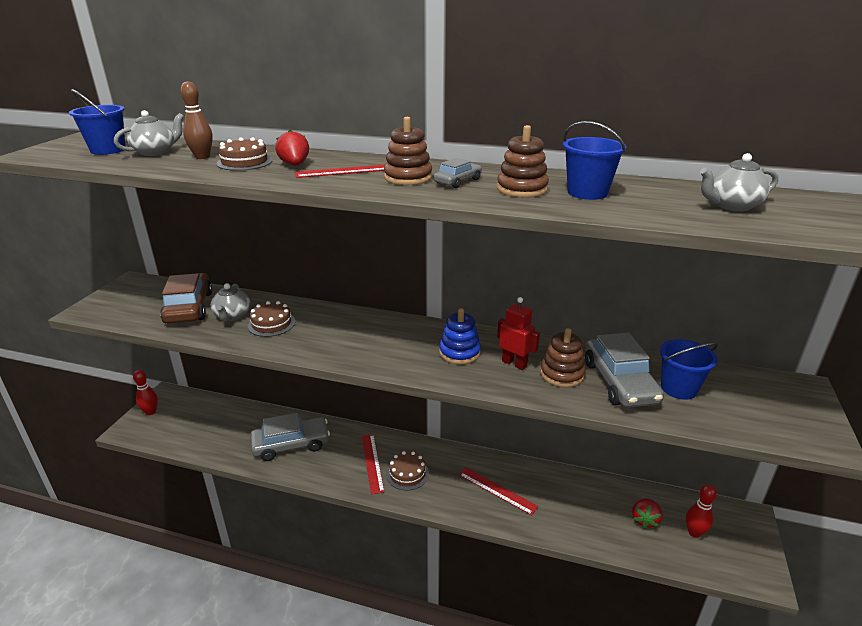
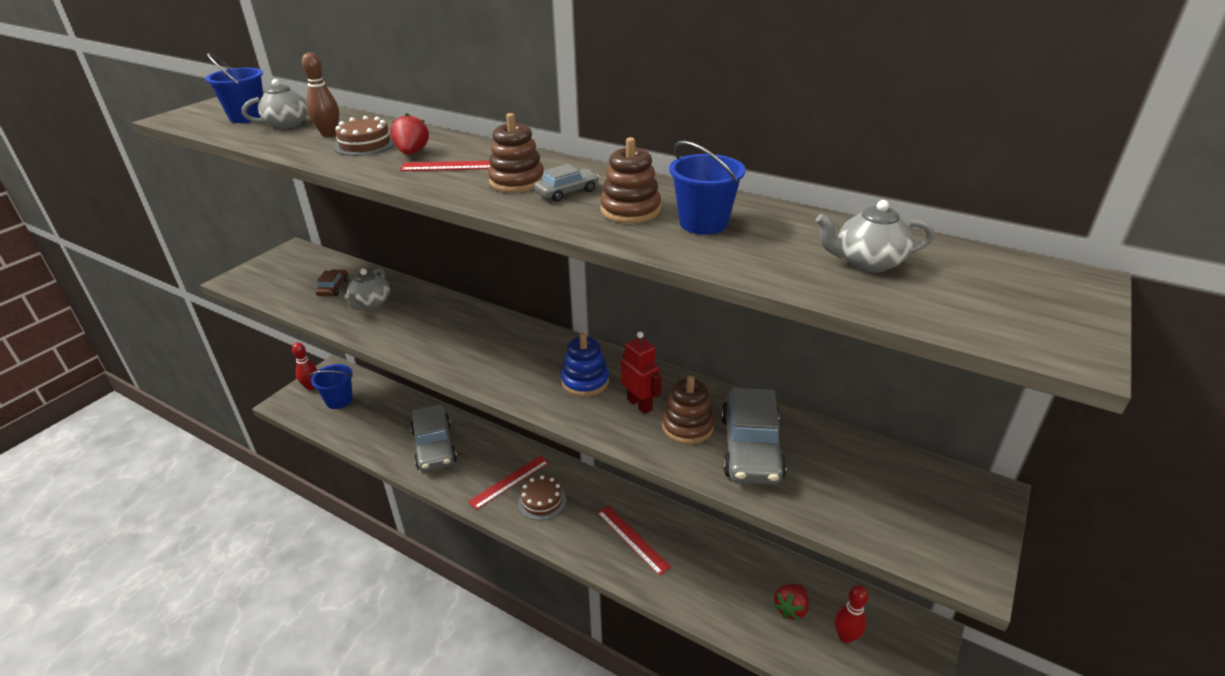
camera: 15 degrees right, 5 degrees up
brown car [160,273,212,324] -> brown car [315,269,348,296], size x0.49
brown cake [248,301,295,337] -> none
grey car [250,413,330,461] -> grey car turned 75 degrees clockwise [410,404,457,472]
red ruler [362,434,384,495] -> red ruler turned 45 degrees clockwise [468,455,549,510]
blue bucket [660,339,718,400] -> blue bucket moved to [310,364,353,409]

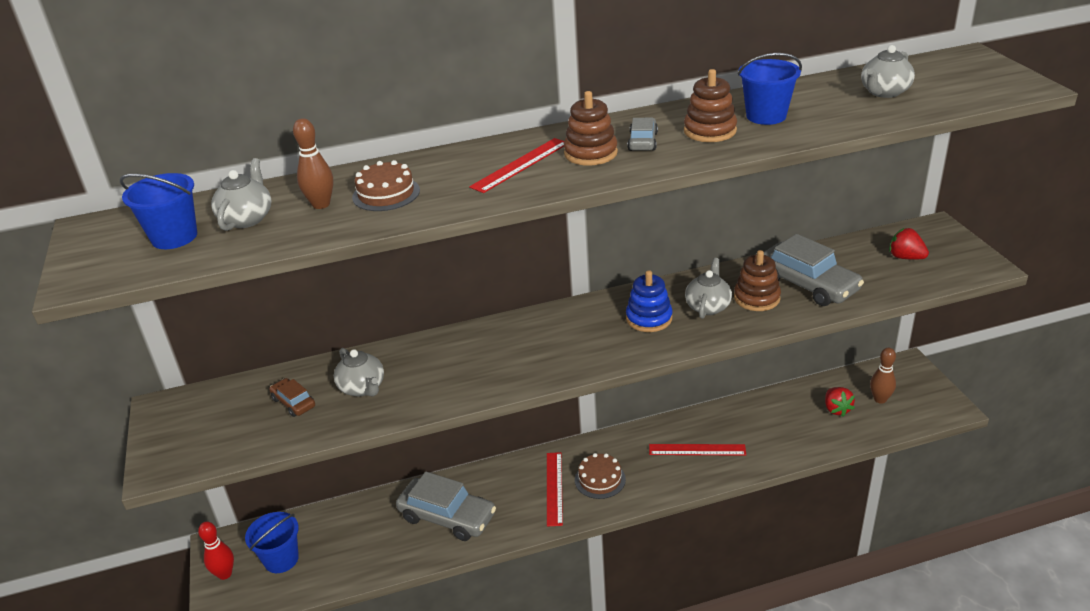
camera: 45 degrees left, 0 degrees up
red strawberry [390,113,429,155] -> red strawberry moved to [889,228,929,260]
red robot [621,331,661,414] -> grey teapot [685,258,732,319]
red bowling pin [835,585,869,644] -> brown bowling pin [870,348,896,404]

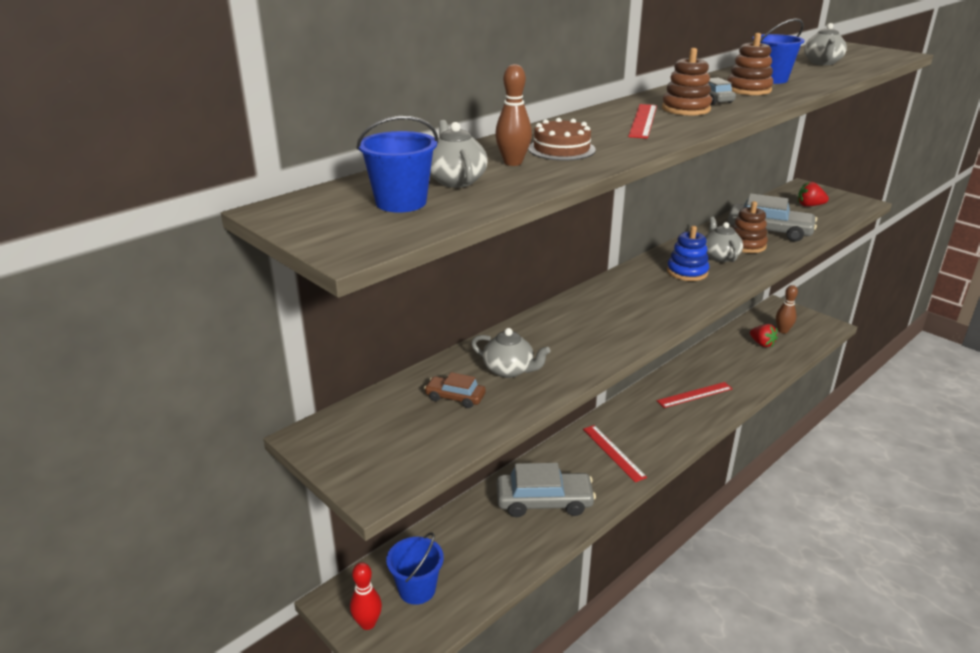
camera: 30 degrees left, 5 degrees down
brown cake [575,453,626,499] -> none

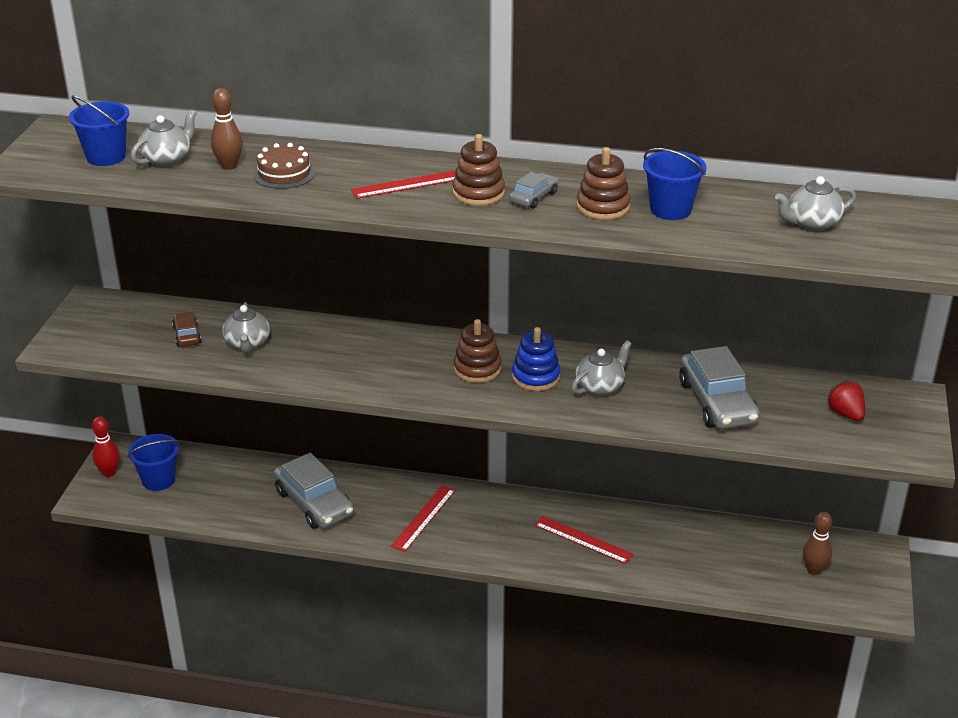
camera: 55 degrees right, 5 degrees up
brown stacking toy [732,201,768,253] -> brown stacking toy moved to [453,319,501,383]
red strawberry [750,324,778,347] -> none

